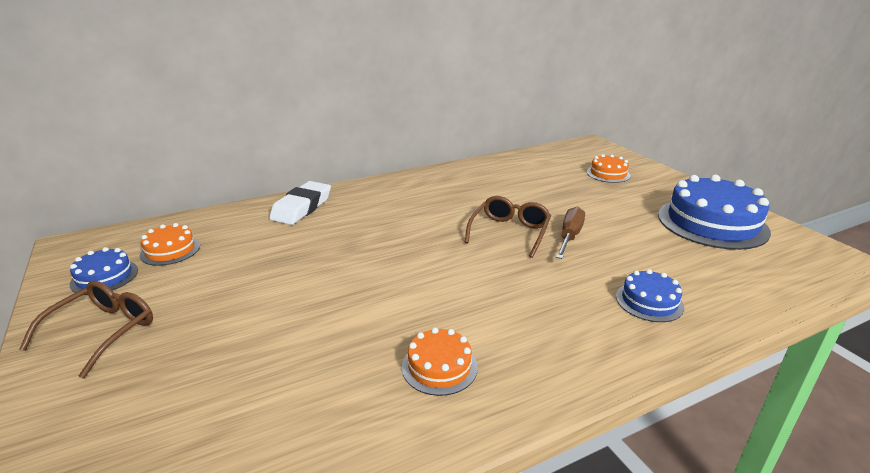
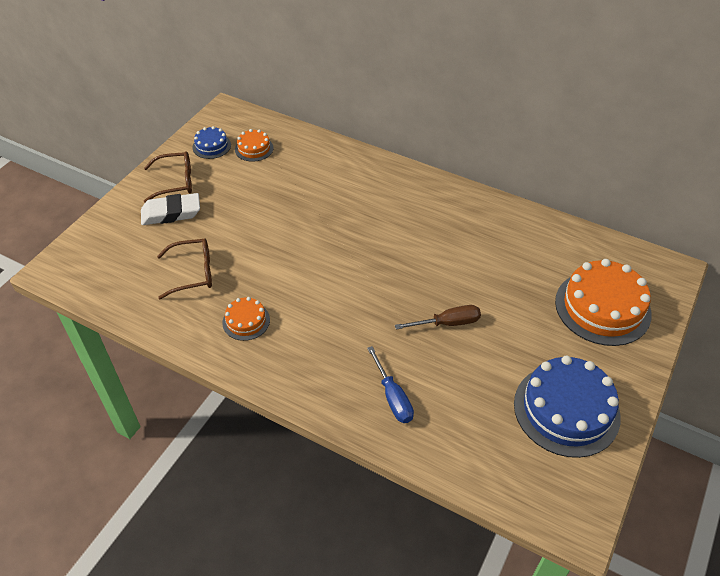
camera: 55 degrees right, 20 degrees up
white eraser [269,181,331,225] -> white eraser moved to [141,193,200,225]
brown glasses [464,196,551,258] -> brown glasses moved to [157,238,212,299]
orange cake [587,154,631,183] -> orange cake [555,259,652,346], size x2.01
blue cake [616,269,684,322] -> blue screwdriver [367,346,414,423]

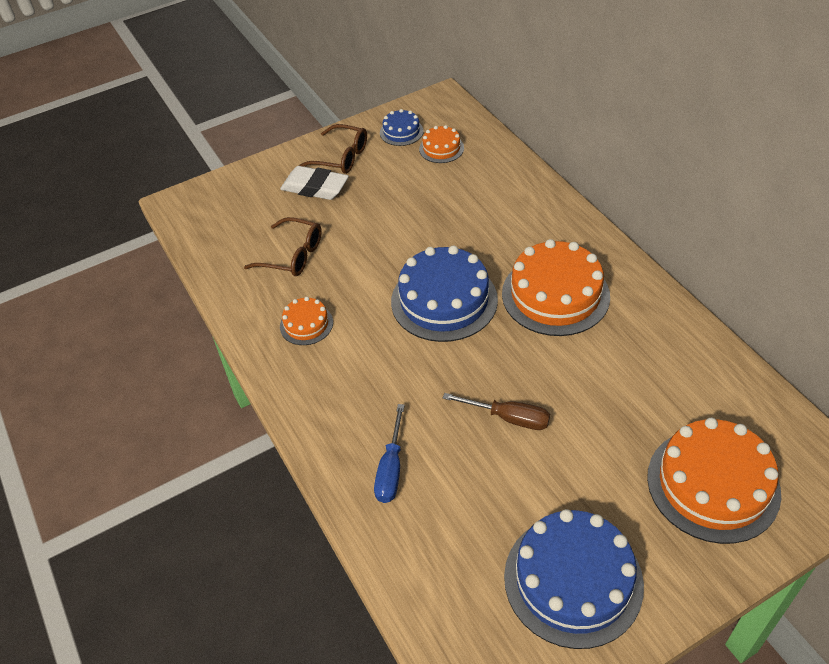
camera: 35 degrees right, 0 degrees up
none -> blue cake [391,246,498,342]
none -> orange cake [502,239,610,336]

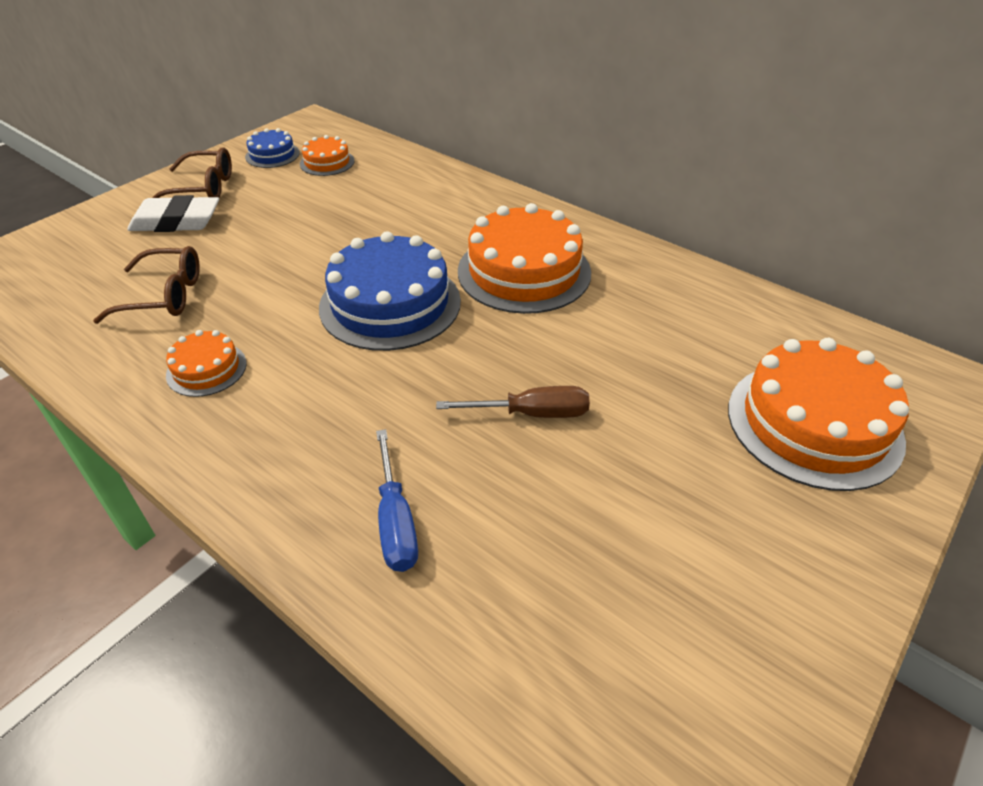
camera: 25 degrees left, 5 degrees down
blue cake [504,509,644,649] -> none

